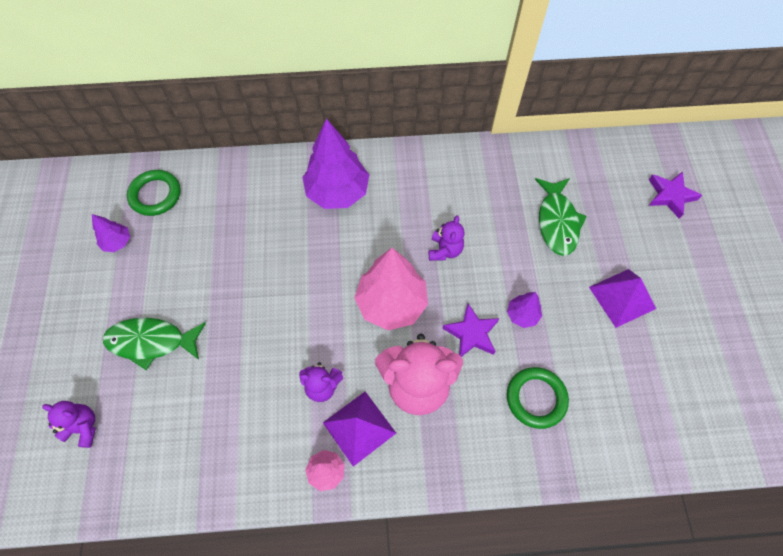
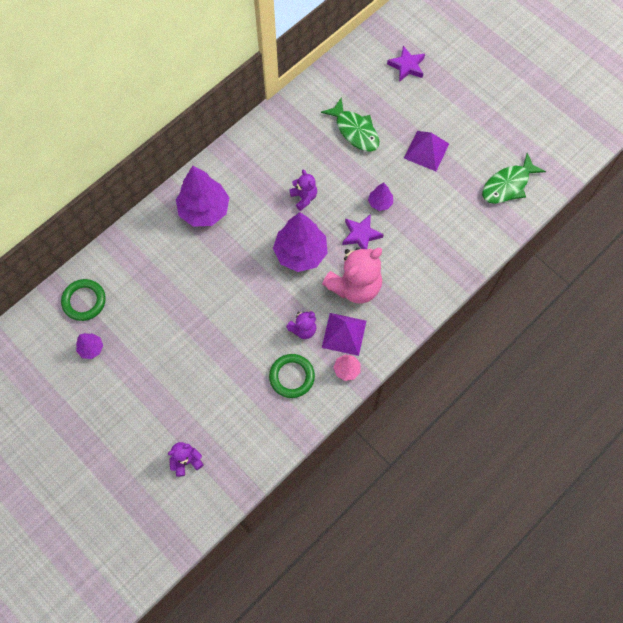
camera: 40 degrees left, 5 degrees up
green fish [103,318,206,370] -> green fish moved to [482,153,546,204]
pink tree [354,248,428,330] -> purple tree [273,212,328,272]
green ring [507,367,569,429] -> green ring moved to [269,354,315,398]

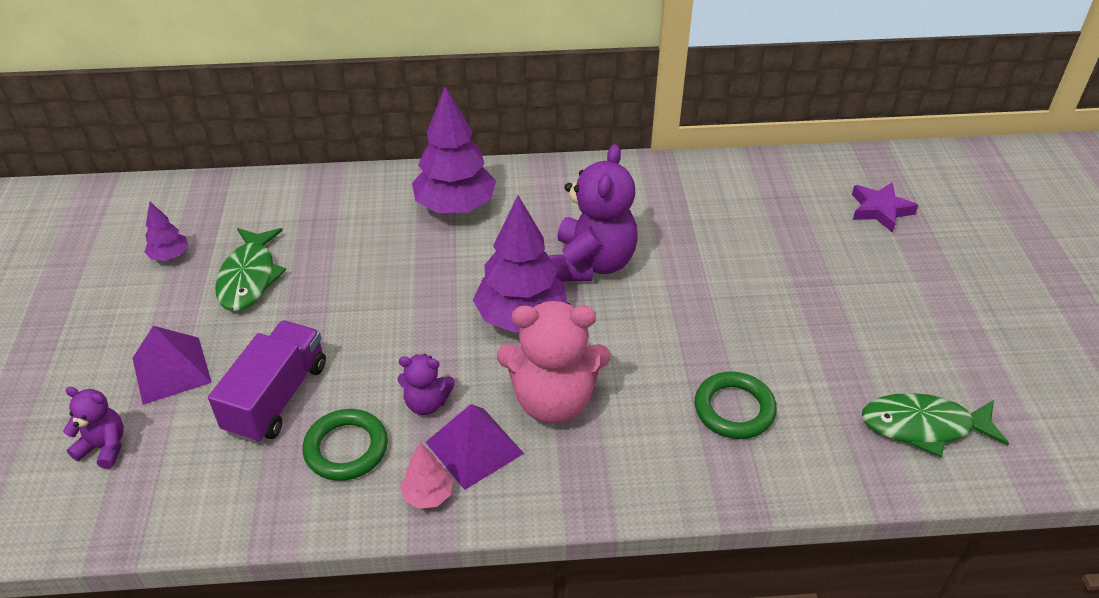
camera: 40 degrees right, 25 degrees down
green ring [61,279,106,321] -> green ring moved to [695,372,777,439]
purple teddy bear [289,169,317,211] -> purple teddy bear [550,144,638,281], size x1.95
green fish [321,98,380,152] -> green fish moved to [215,228,286,311]
purple star [342,214,384,249] -> none
purple tree [368,182,393,211] -> none
purple pyramid [404,131,449,171] -> purple pyramid moved to [133,326,212,405]
none -> purple truck [208,321,326,443]

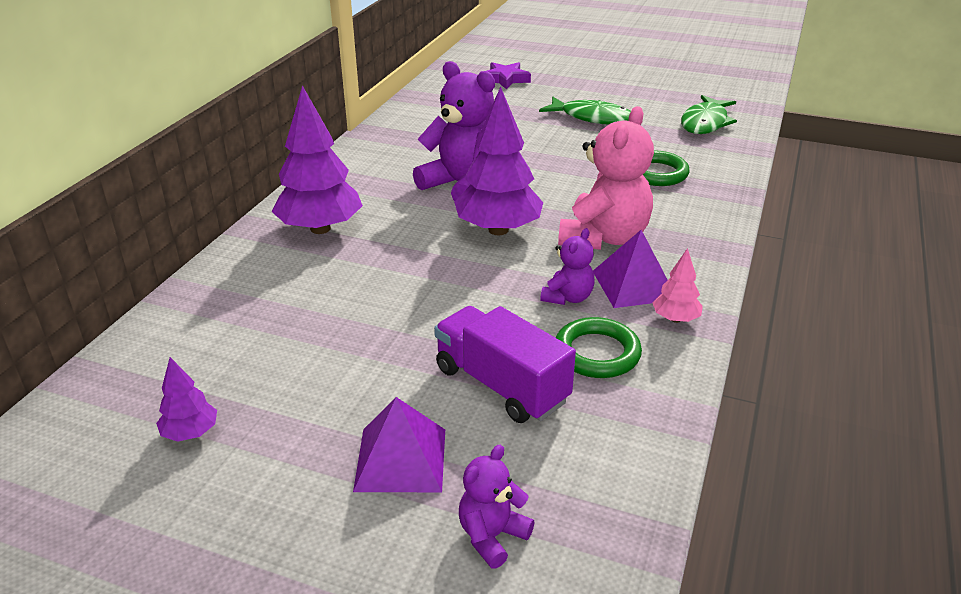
camera: 65 degrees left, 10 degrees down
green fish [215,228,286,311] -> green fish moved to [539,97,631,125]

